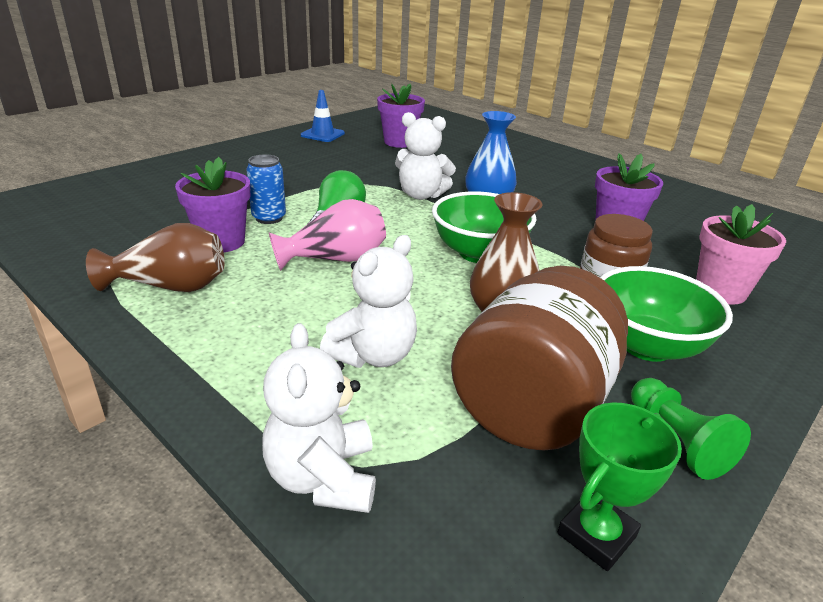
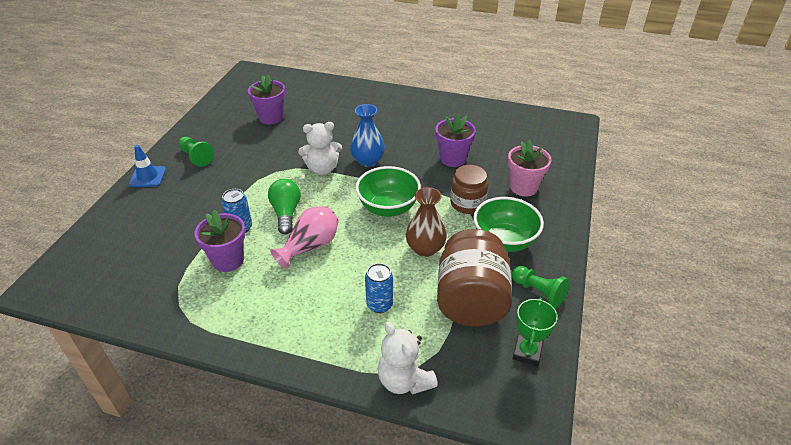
camera: 25 degrees left, 10 degrees up
brown vase [86,223,224,292] -> none
blue traffic cone [301,90,345,142] -> blue traffic cone moved to [129,145,166,187]
white teddy bear [320,235,417,368] -> blue can [365,263,393,313]
none -> green pawn [179,137,214,167]

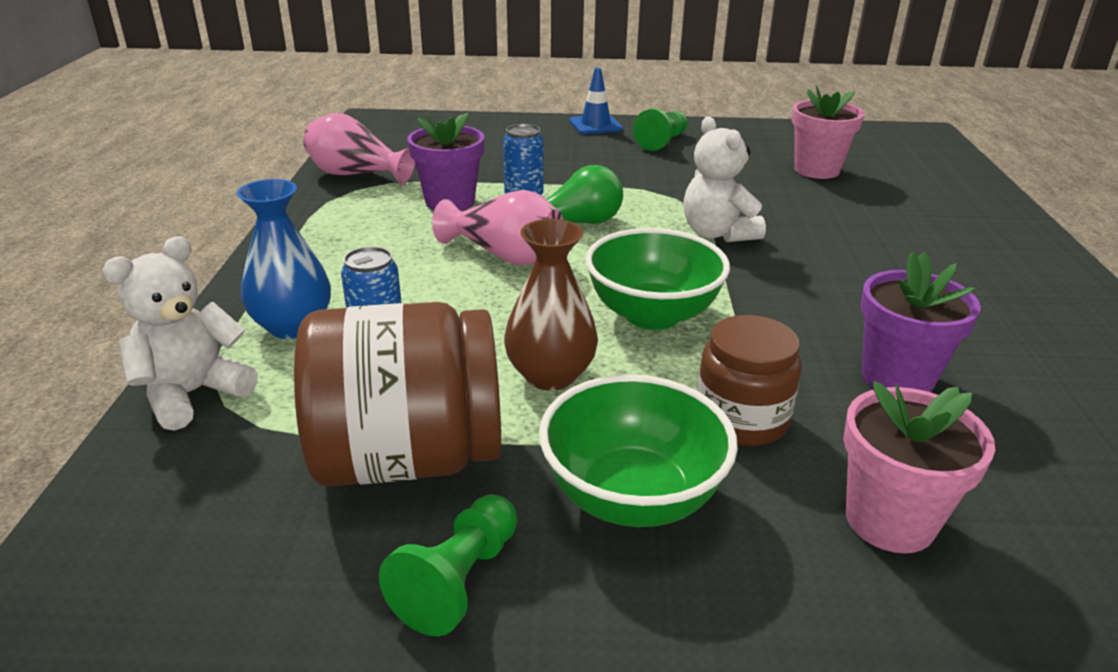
camera: 75 degrees right, 10 degrees down
purple flower pot [248,74,285,124] -> pink flower pot [792,85,865,179]
blue vase [350,104,385,167] -> blue vase moved to [237,179,331,339]
green trophy [513,298,558,366] -> none
none -> pink vase [303,113,415,185]

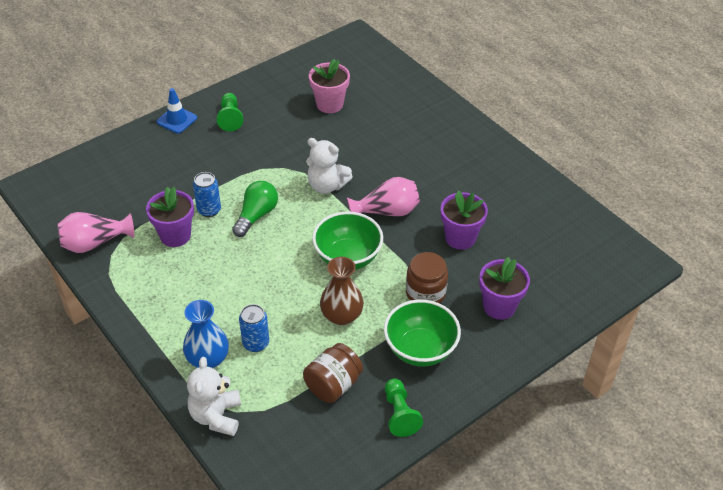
camera: 40 degrees left, 15 degrees up
brown jar [294,302,501,487] -> brown jar [303,343,363,403], size x0.61
pink vase [432,190,563,265] -> pink vase moved to [347,177,420,216]
pink flower pot [843,381,995,553] -> purple flower pot [479,257,530,320]

